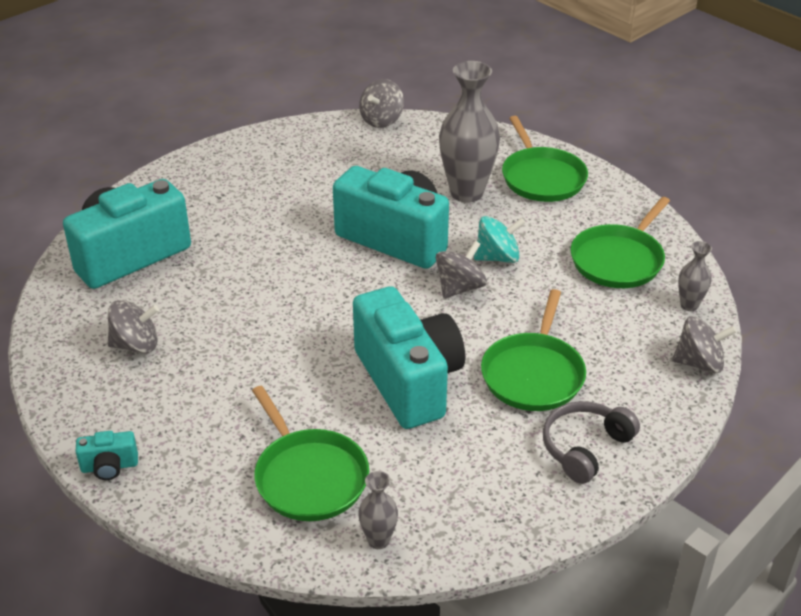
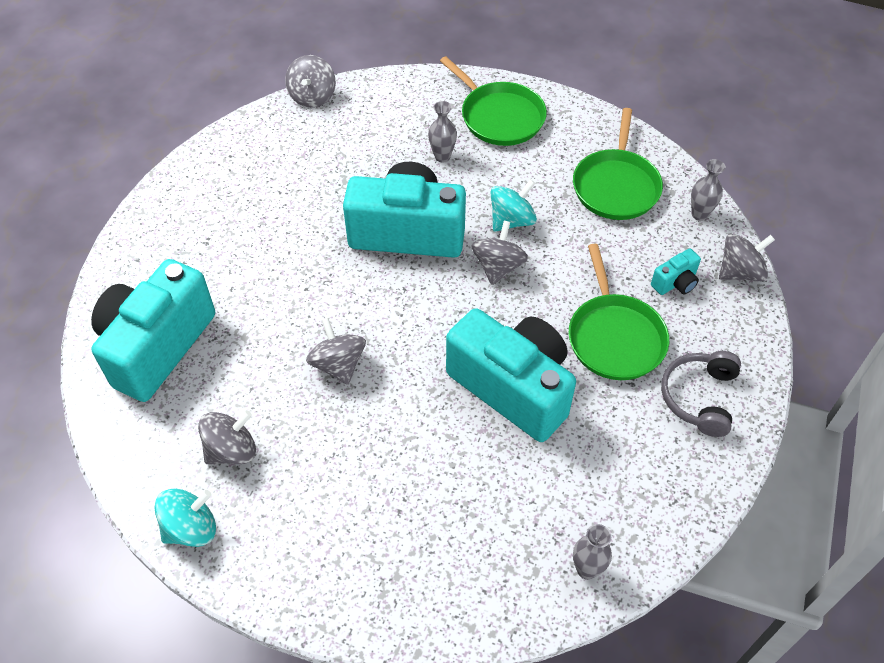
camera: 25 degrees left, 15 degrees up
turquoise camera [76,431,138,480] -> turquoise camera moved to [651,248,701,295]
green pan [252,386,369,521] -> none
grey vase [439,61,500,203] -> grey vase [428,101,457,162], size x0.48
none -> turquoise spinning top [154,488,216,547]
none -> grey spinning top [306,318,366,385]

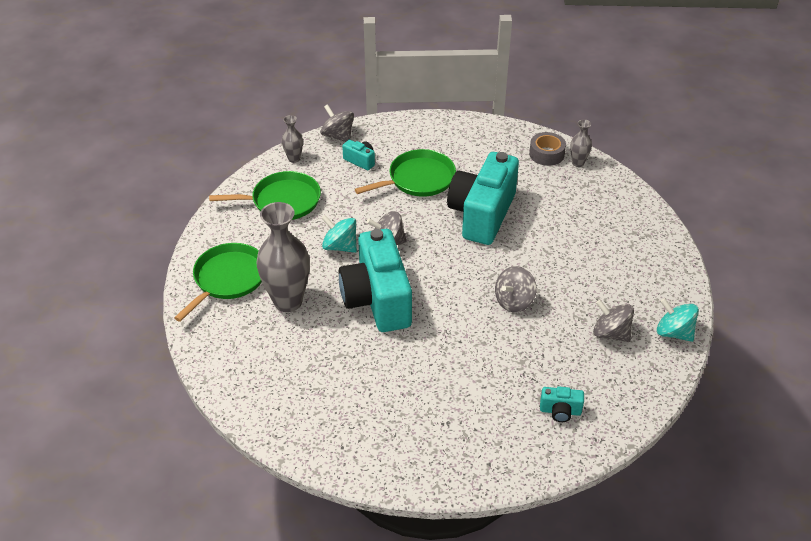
camera: 110 degrees left, 10 degrees down
turquoise camera [91,259,215,402] -> turquoise camera [540,387,584,422], size x0.41
grey spinning top [285,55,336,108] -> none
grey vase [428,101,457,162] -> grey vase [257,202,310,312], size x2.10
grey headphones [661,351,741,437] -> none
none -> grey tape [529,132,566,166]

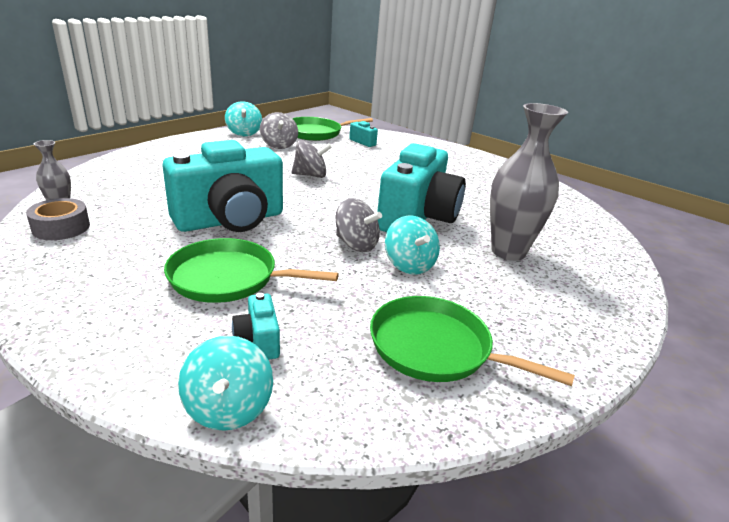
camera: 145 degrees left, 15 degrees down
green pan [174,243,262,322] -> green pan moved to [292,117,373,141]
grey vase [282,115,303,163] -> none
grey spinning top [320,104,354,142] -> turquoise spinning top [178,335,273,431]

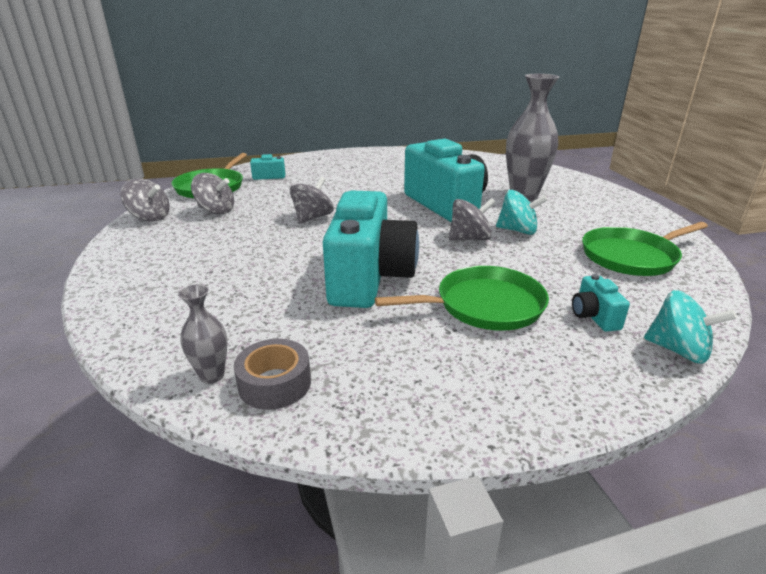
camera: 50 degrees left, 0 degrees up
green pan [164,238,339,303] -> green pan turned 150 degrees counterclockwise [375,266,549,331]
turquoise spinning top [225,101,262,136] -> grey spinning top [121,178,170,222]
turquoise camera [232,293,280,360] -> turquoise camera turned 60 degrees clockwise [572,274,630,332]

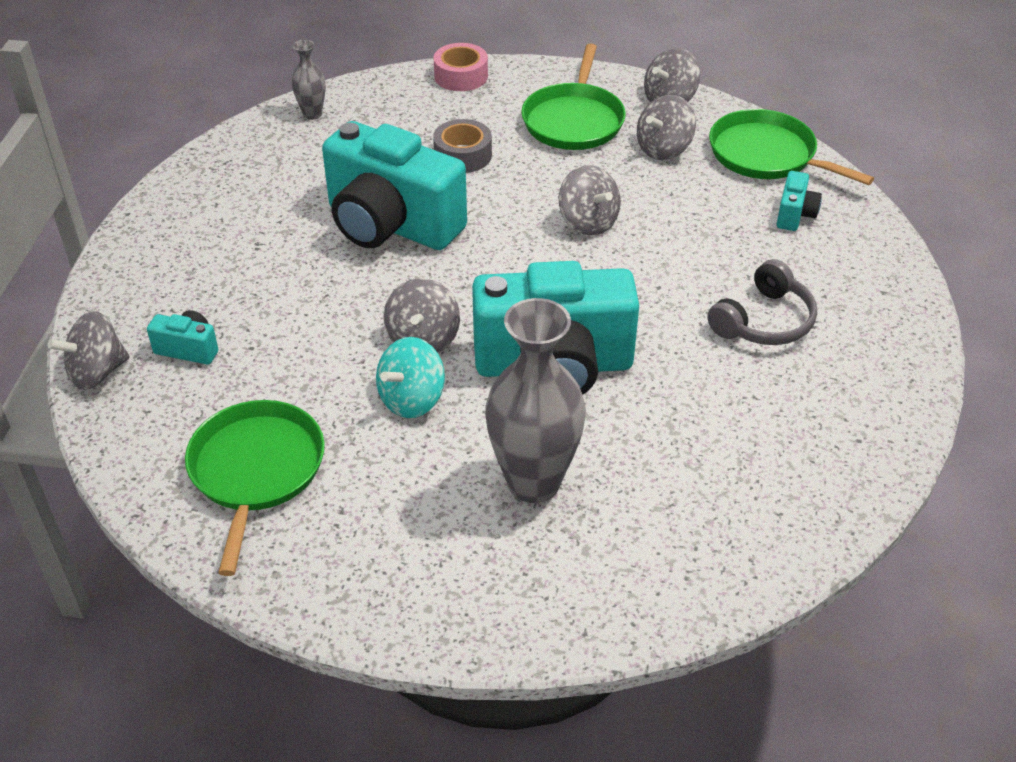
camera: 115 degrees right, 15 degrees up
grey tape [234,339,311,410] -> grey tape moved to [433,119,492,173]
green pan [375,266,549,331] -> green pan moved to [521,44,626,150]
turquoise spinning top [644,290,737,364] -> grey spinning top [48,311,129,390]
none -> pink tape [433,43,488,91]
none -> grey headphones [708,259,817,345]

